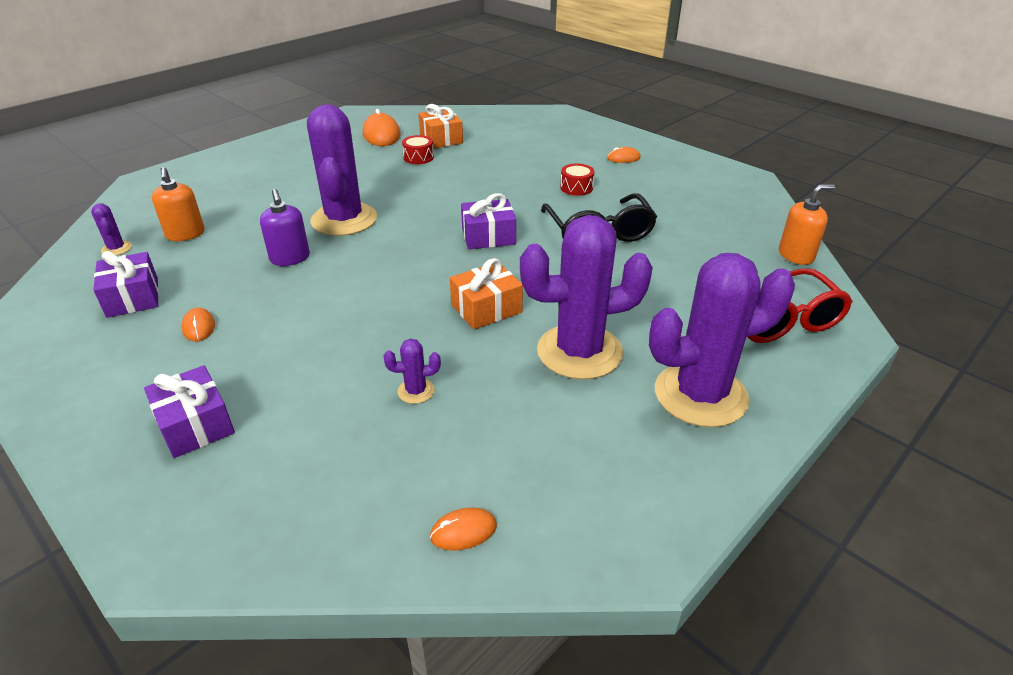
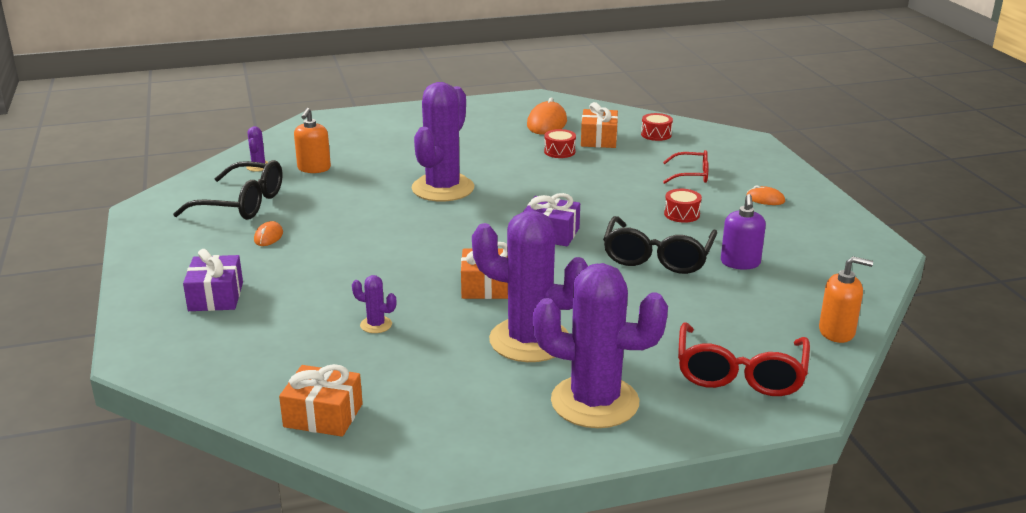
camera: 30 degrees right, 10 degrees down
purple gift [93,251,159,318] -> black glasses [173,160,283,220]
purple soap dispenser [260,189,310,266] -> purple soap dispenser moved to [721,194,766,270]
orange mouse [430,508,497,551] -> orange gift [279,364,363,437]
none -> red drum [641,113,673,141]
none -> red glasses [663,150,709,184]

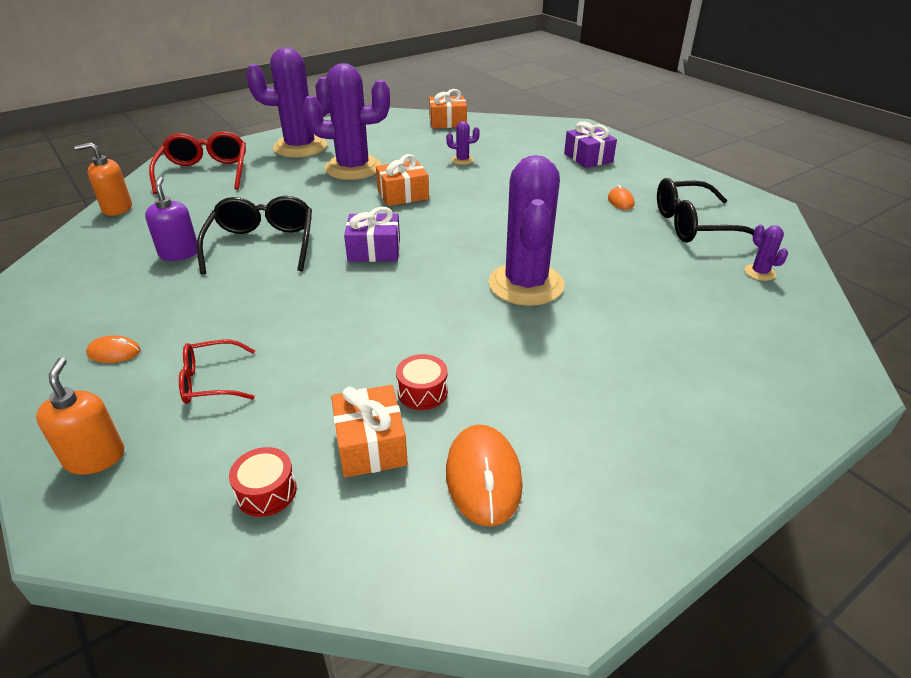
camera: 160 degrees right, 10 degrees up
orange soap dispenser [294,108,331,173] -> orange soap dispenser moved to [36,358,124,475]
red drum [664,189,702,223] -> none

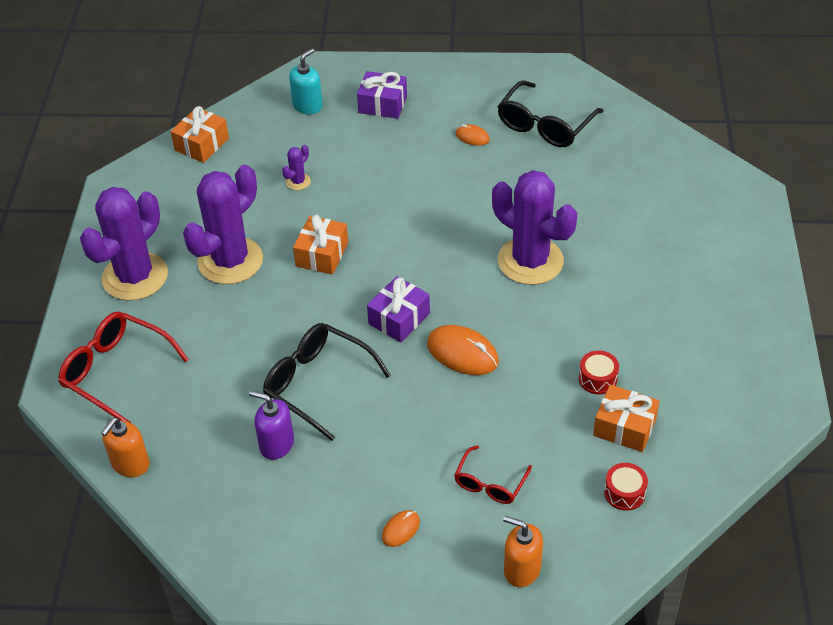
camera: 50 degrees left, 10 degrees up
orange mouse [446,425,523,527] -> orange mouse moved to [427,325,499,375]
purple cactus [745,225,788,281] -> none
none -> turquoise soap dispenser [289,48,323,114]

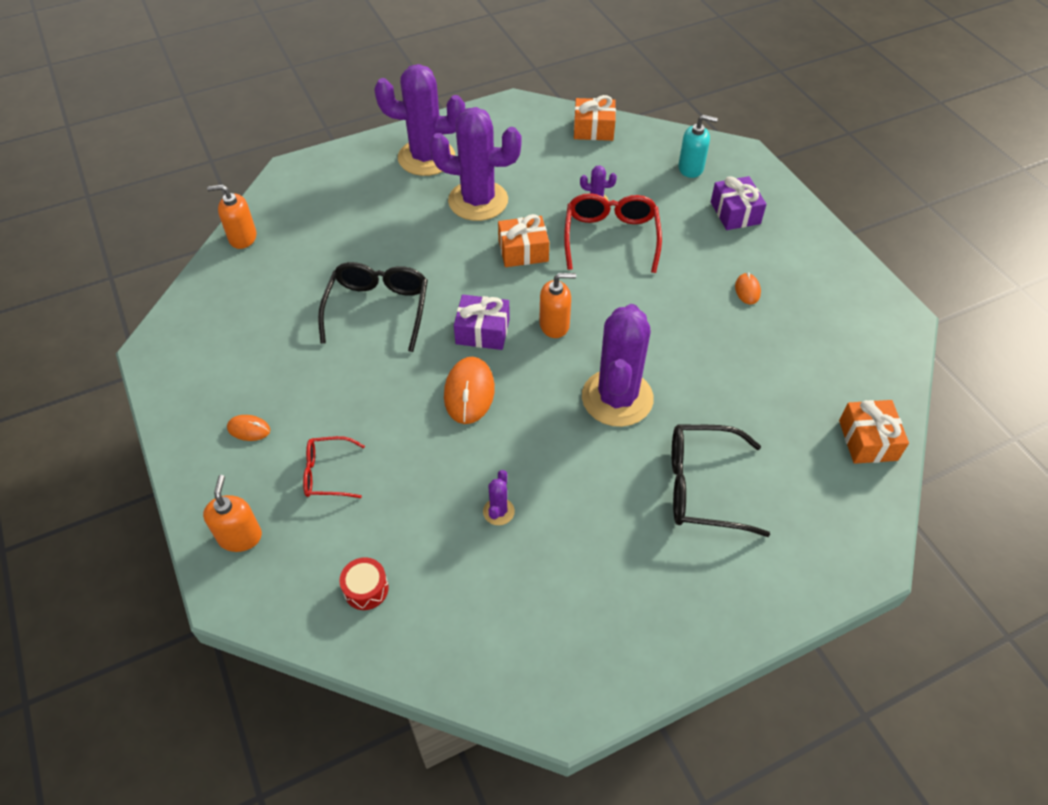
camera: 60 degrees right, 5 degrees up
red glasses [58,312,189,423] -> red glasses moved to [564,193,662,273]
purple soap dispenser [249,391,294,460] -> none
black glasses [497,80,604,147] -> black glasses moved to [672,424,770,537]
red drum [579,350,619,394] -> purple cactus [483,470,515,525]
orange gift [593,385,660,452] -> orange gift moved to [839,400,909,464]
none -> orange soap dispenser [539,273,576,338]

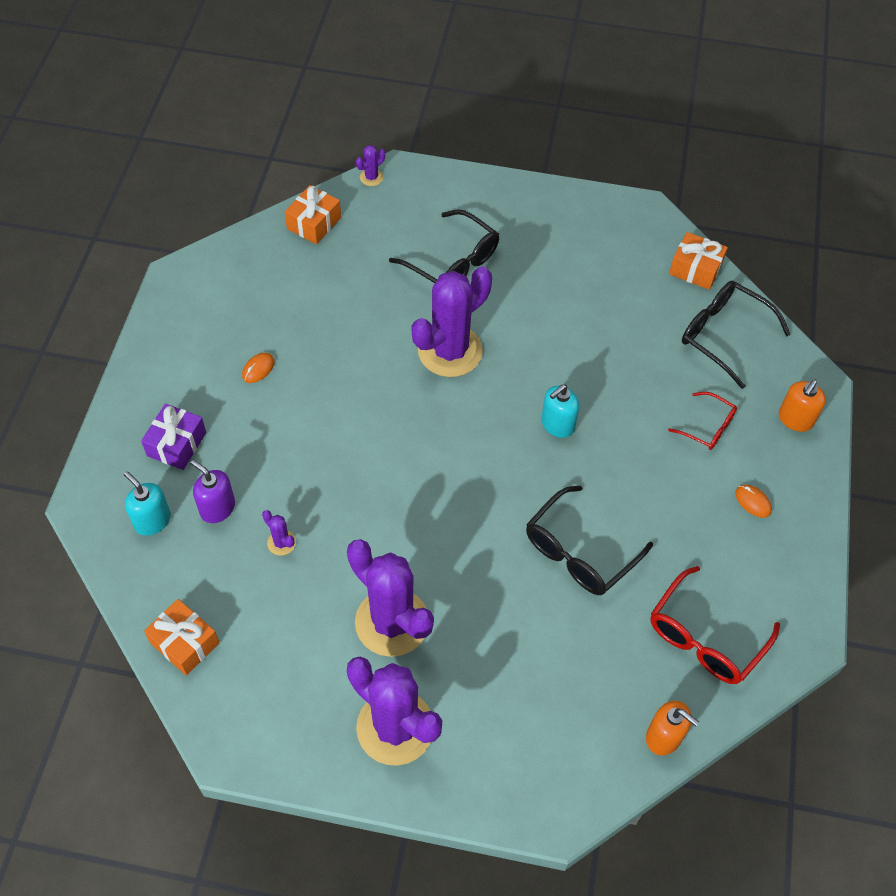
camera: 145 degrees left, 5 degrees up
red drum [340,557,389,610] -> black glasses [682,281,791,389]
orange mouse [444,357,495,424] -> turquoise soap dispenser [541,384,579,438]
purple gift [454,295,510,350] -> none
purple cactus [483,470,515,525] -> purple cactus moved to [356,145,385,186]
orange gift [498,214,549,267] -> orange gift moved to [669,232,728,290]
orange soap dispenser [539,273,576,338] -> none
red glasses [564,193,662,273] -> red glasses moved to [650,566,780,684]
none -> purple soap dispenser [190,460,235,523]

